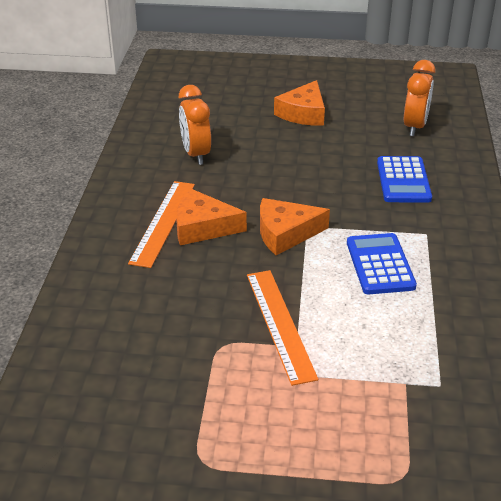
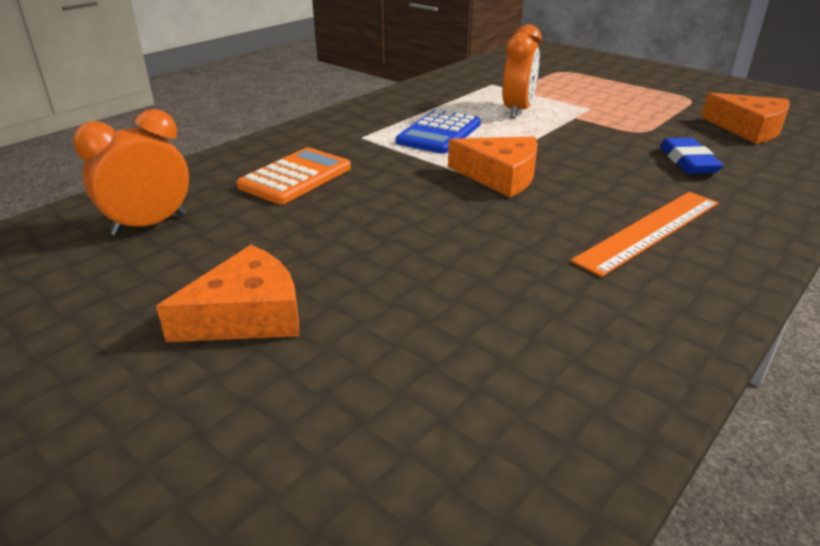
camera: 145 degrees left, 5 degrees down
orange cheese [176,189,247,245] -> orange cheese moved to [701,93,790,144]
orange clock [179,85,211,165] -> orange clock moved to [502,24,542,118]
orange ruler [247,270,318,386] -> none
blue calculator [377,156,432,203] -> orange calculator [236,147,351,204]
none -> blue eraser [660,138,724,174]

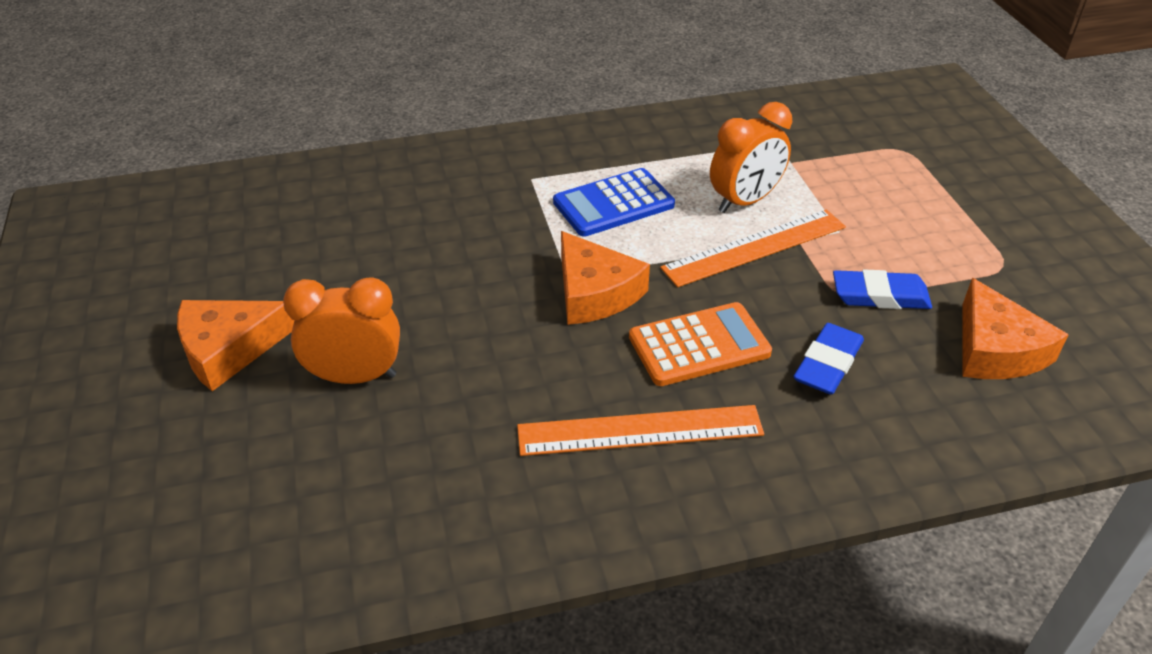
camera: 35 degrees right, 10 degrees up
orange clock [73,109,189,236] -> orange clock moved to [283,277,400,384]
orange cheese [156,245,299,342] -> orange cheese turned 150 degrees clockwise [177,300,294,391]
orange calculator [236,147,351,204] -> orange calculator moved to [629,302,772,386]
none -> orange ruler [660,209,846,287]
none -> blue eraser [833,269,932,309]

